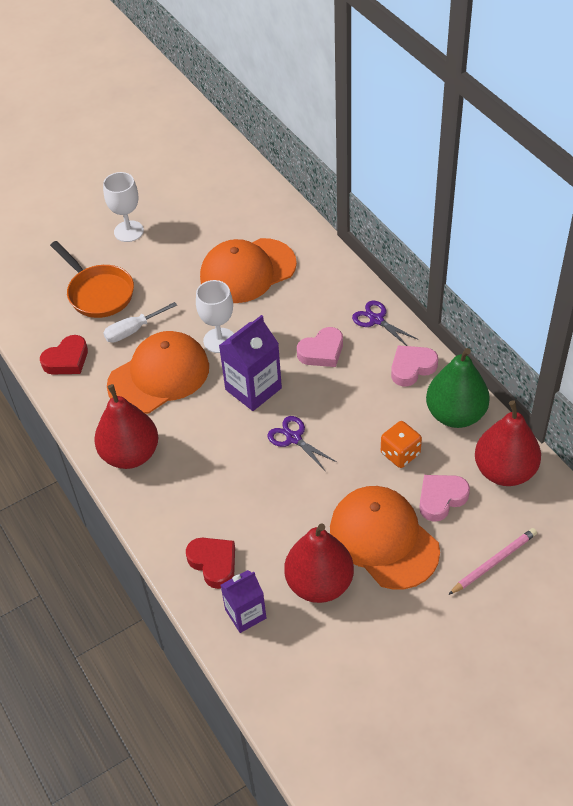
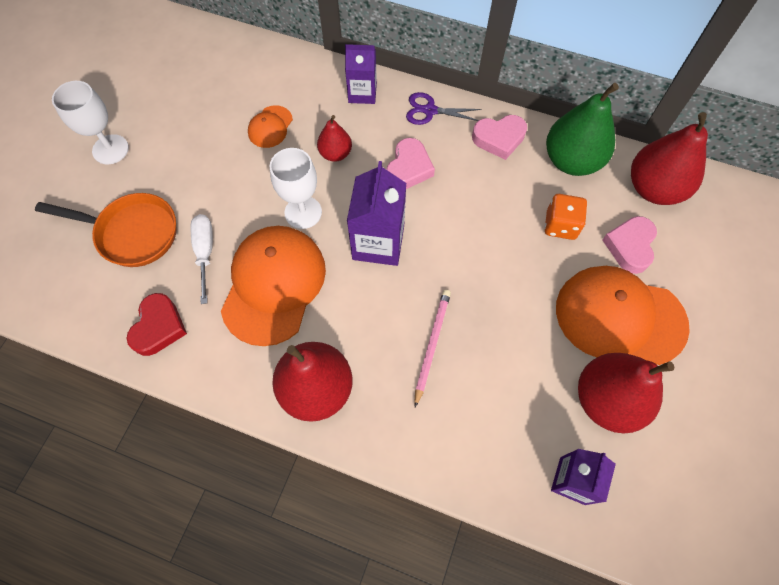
camera: 40 degrees left, 15 degrees up
white screwdriver [104,302,177,343] -> white screwdriver turned 150 degrees clockwise [190,214,213,304]
red heart [186,538,235,589] -> none
orange cap [200,238,297,303] -> orange cap [248,105,293,148], size x0.46
purple scissors [267,416,337,470] -> none
pink heart [391,345,438,386] -> pink heart turned 120 degrees counterclockwise [472,115,527,160]
pink pencil [448,528,537,595] -> pink pencil moved to [414,289,451,407]
none -> red pear [317,115,352,162]
none -> purple carton [345,44,377,104]

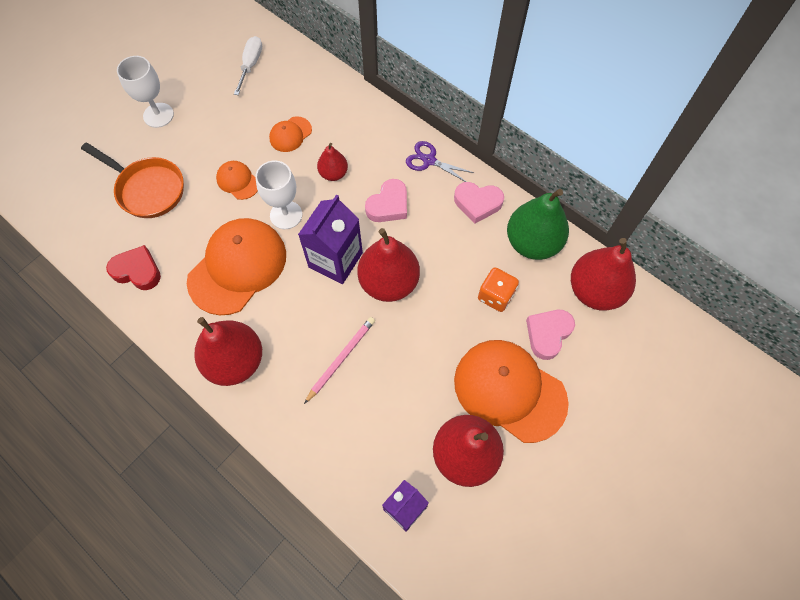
camera: 20 degrees right, 0 degrees up
red heart [126,293,187,356] -> red heart turned 105 degrees counterclockwise [106,245,161,290]
white screwdriver [190,214,213,304] -> white screwdriver moved to [234,36,262,95]
purple carton [345,44,377,104] -> none
none -> orange cap [216,161,258,200]
none -> red pear [357,228,420,302]

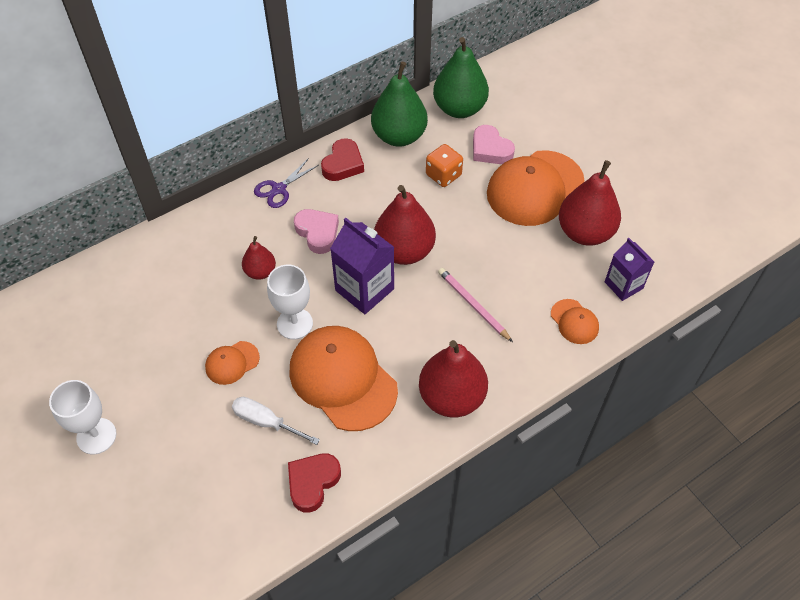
camera: 75 degrees left, 10 degrees down
orange pan [81,143,184,218] -> none
white screwdriver [234,36,262,95] -> white screwdriver moved to [232,397,320,445]
orange cap [269,117,312,152] -> orange cap moved to [551,299,599,344]
pink heart [454,182,504,224] -> red heart [321,138,364,181]
red pear [571,238,636,311] -> green pear [433,37,489,118]

